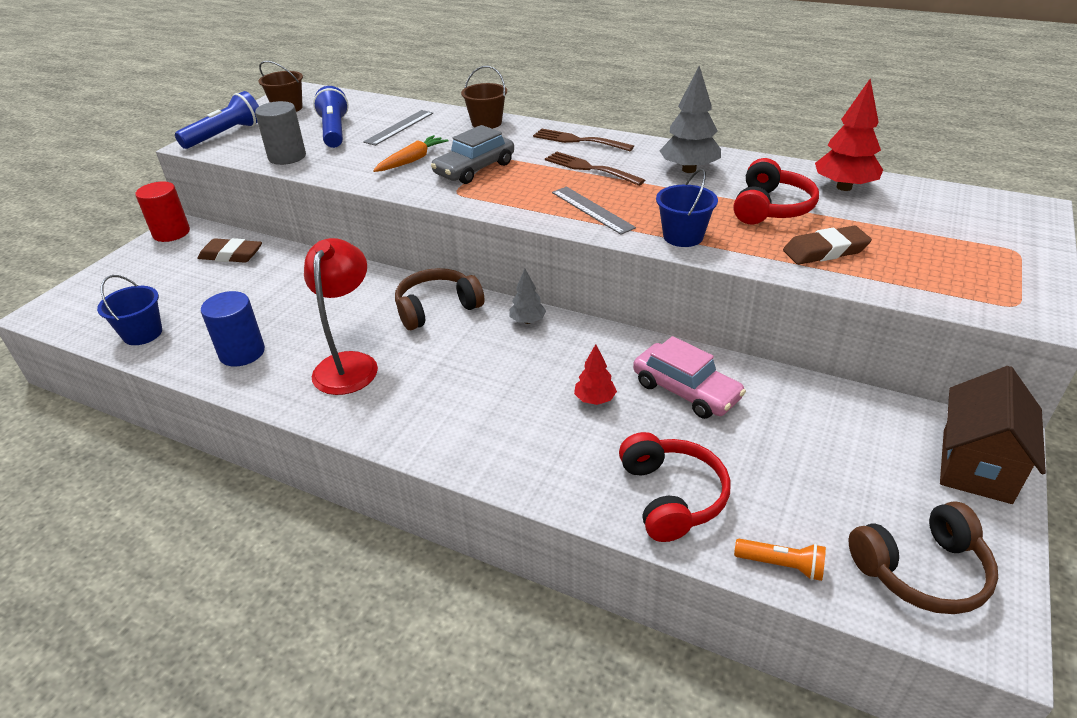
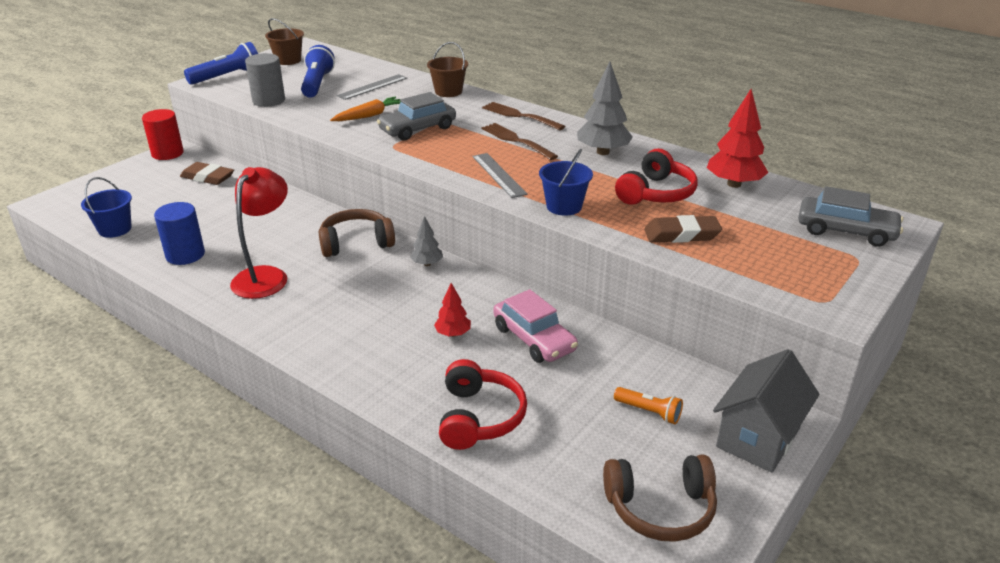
camera: 10 degrees right, 5 degrees down
orange flashlight [734,539,826,581] -> orange flashlight moved to [614,387,683,424]
brown house [940,366,1046,504] -> grey house [713,349,820,473]
none -> grey car [798,186,903,247]

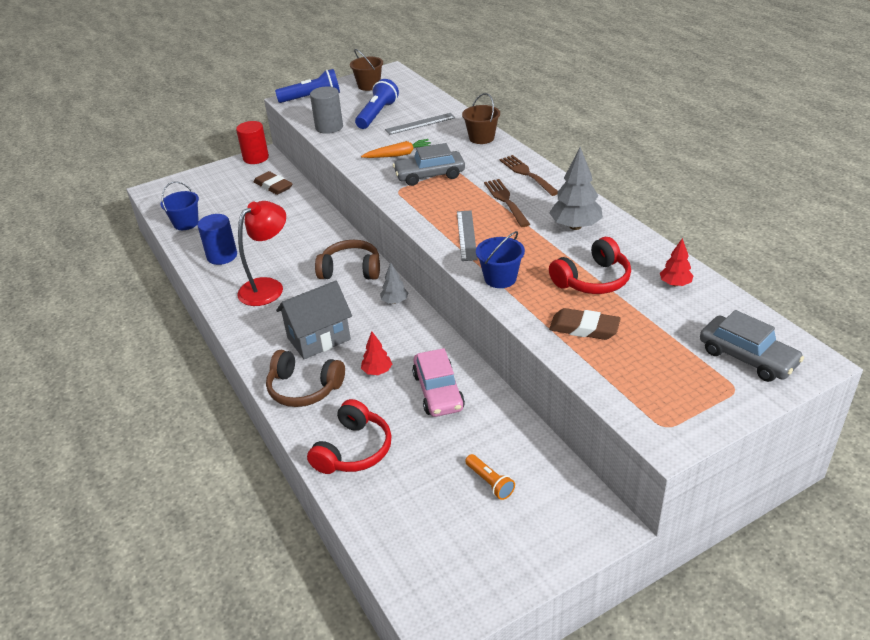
camera: 25 degrees right, 5 degrees up
brown headphones [603,454,717,542] -> brown headphones moved to [266,350,345,407]
red tree [707,89,769,188] -> red tree [660,238,694,286], size x0.56
grey house [713,349,820,473] -> grey house moved to [276,280,352,359]

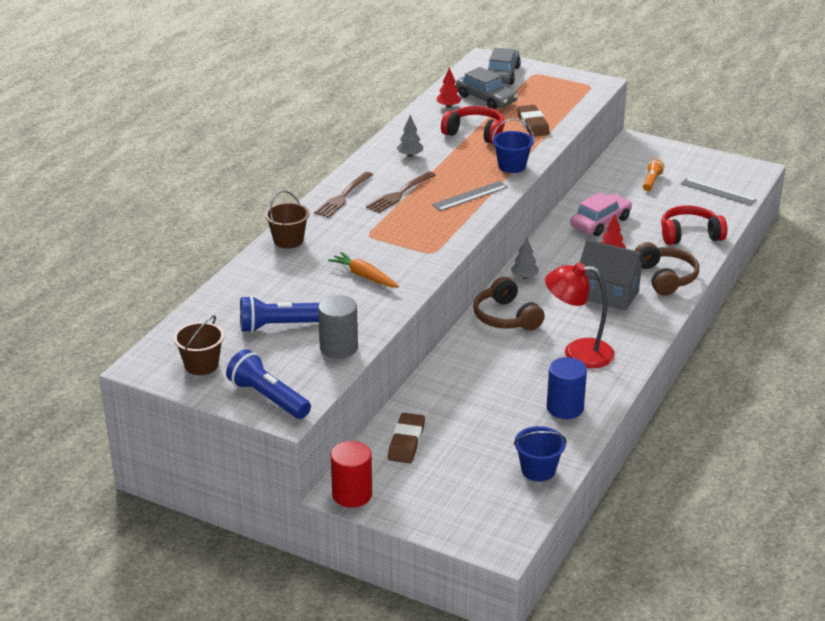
camera: 125 degrees left, 5 degrees down
grey ruler [385,113,456,135] -> grey ruler moved to [681,178,757,206]
grey car [393,143,465,186] -> grey car moved to [456,67,518,110]
grey tree [549,147,603,230] -> grey tree [397,115,423,157], size x0.56

